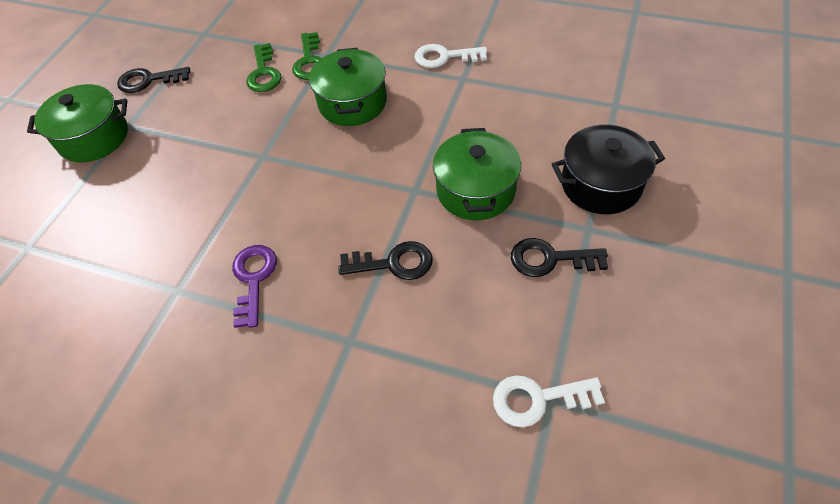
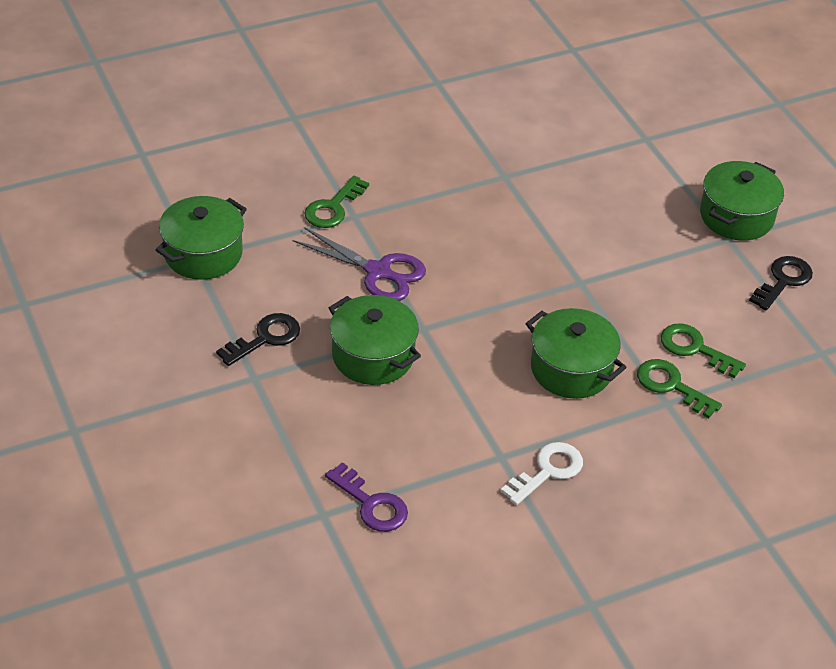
camera: 130 degrees right, 10 degrees down
purple key [232,245,277,328] -> purple key moved to [325,462,408,532]
black key [338,241,433,280] -> purple scissors [293,227,426,301]
white key [493,375,605,427] -> green pot [155,196,247,280]
black pot [552,125,665,214] -> none
none -> green key [304,176,369,228]

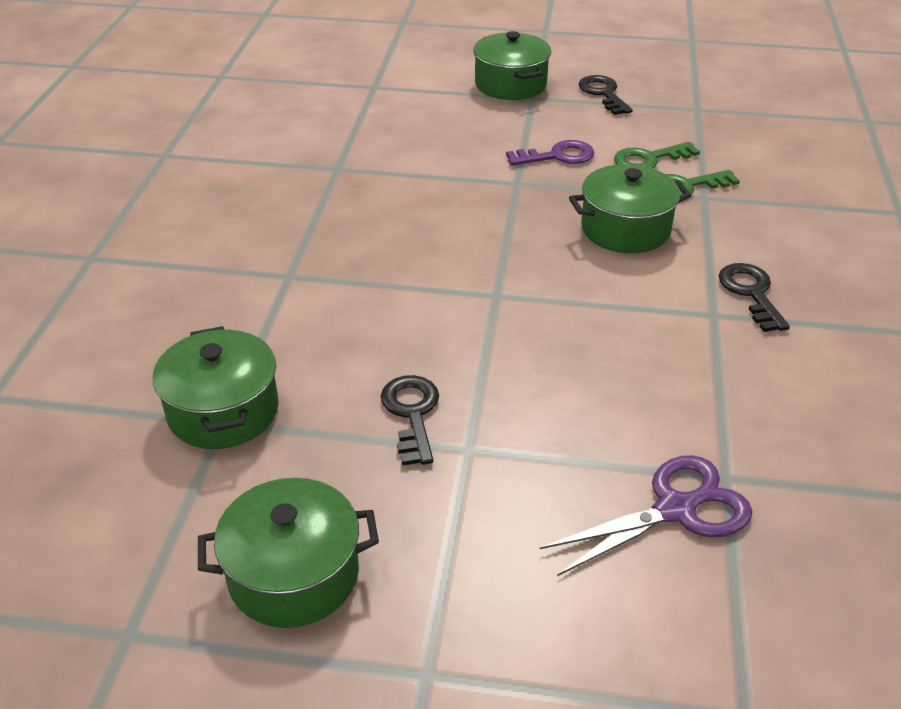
camera: 55 degrees left, 5 degrees down
purple scissors [293,227,426,301] -> purple scissors moved to [540,455,752,576]
green key [304,176,369,228] -> none
purple key [325,462,408,532] -> purple key moved to [506,140,594,166]
green pot [329,295,421,385] -> green pot moved to [198,478,379,628]
white key [501,442,583,505] -> black key [719,263,790,332]

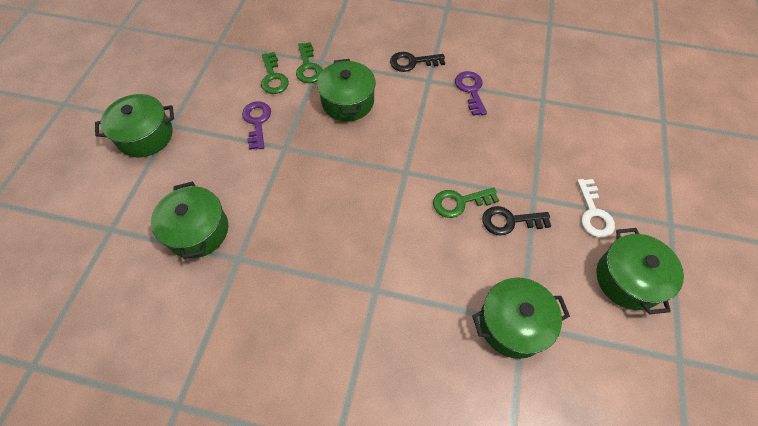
camera: 85 degrees left, 20 degrees up
purple scissors [540,455,752,576] -> none
black key [579,75,633,115] -> none
none -> green pot [151,181,228,259]
none -> green key [433,187,499,218]
none -> purple key [455,71,487,116]
none -> white key [577,179,615,238]

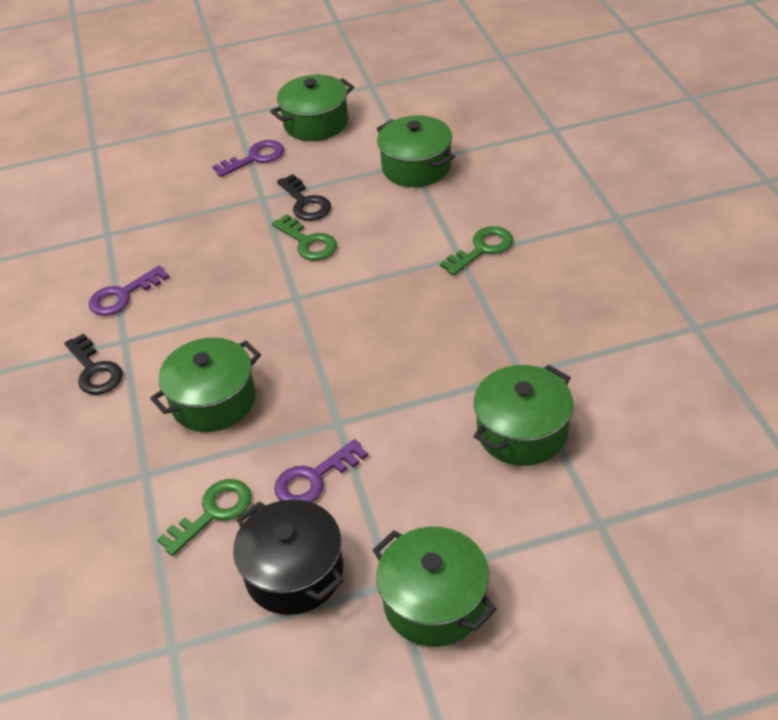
camera: 115 degrees left, 15 degrees down
green key [296,42,323,83] -> green key moved to [440,226,513,276]
white key [577,179,615,238] -> purple key [213,140,284,177]
none -> black pot [233,499,344,615]

